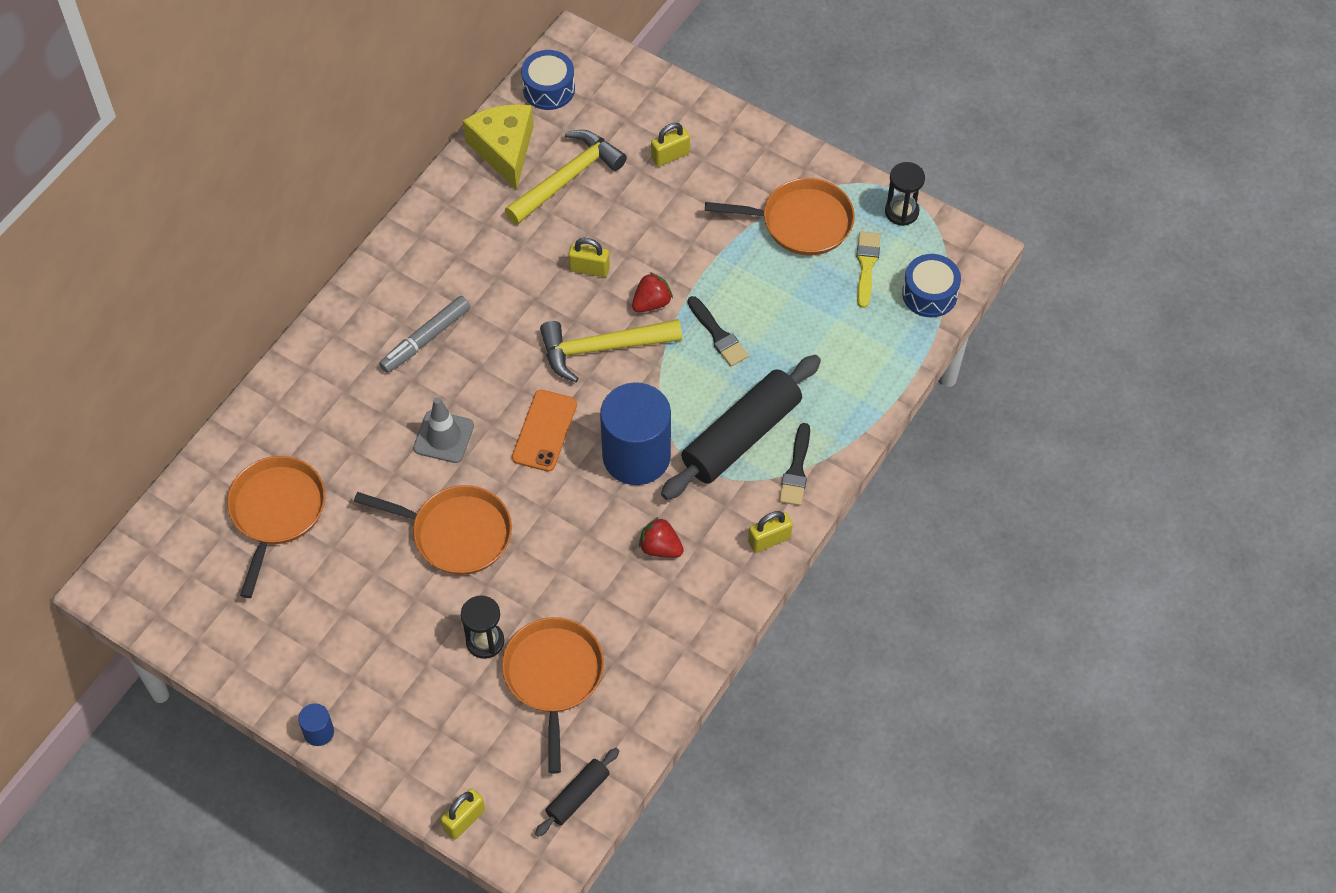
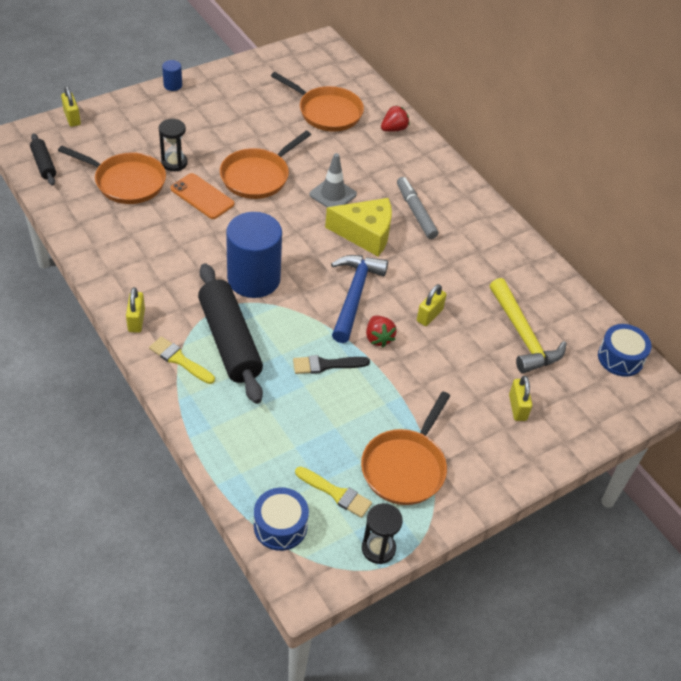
camera: 110 degrees right, 10 degrees down
yellow cheese [463,104,534,190] -> yellow cheese moved to [325,198,392,256]
orange phone [512,390,577,472] -> orange phone moved to [171,173,234,219]
yellow hammer [540,319,682,382] -> blue hammer [331,255,388,343]
red strawberry [639,517,684,558] -> red strawberry moved to [381,105,410,132]
black brush [779,423,810,506] -> yellow brush [149,336,215,384]

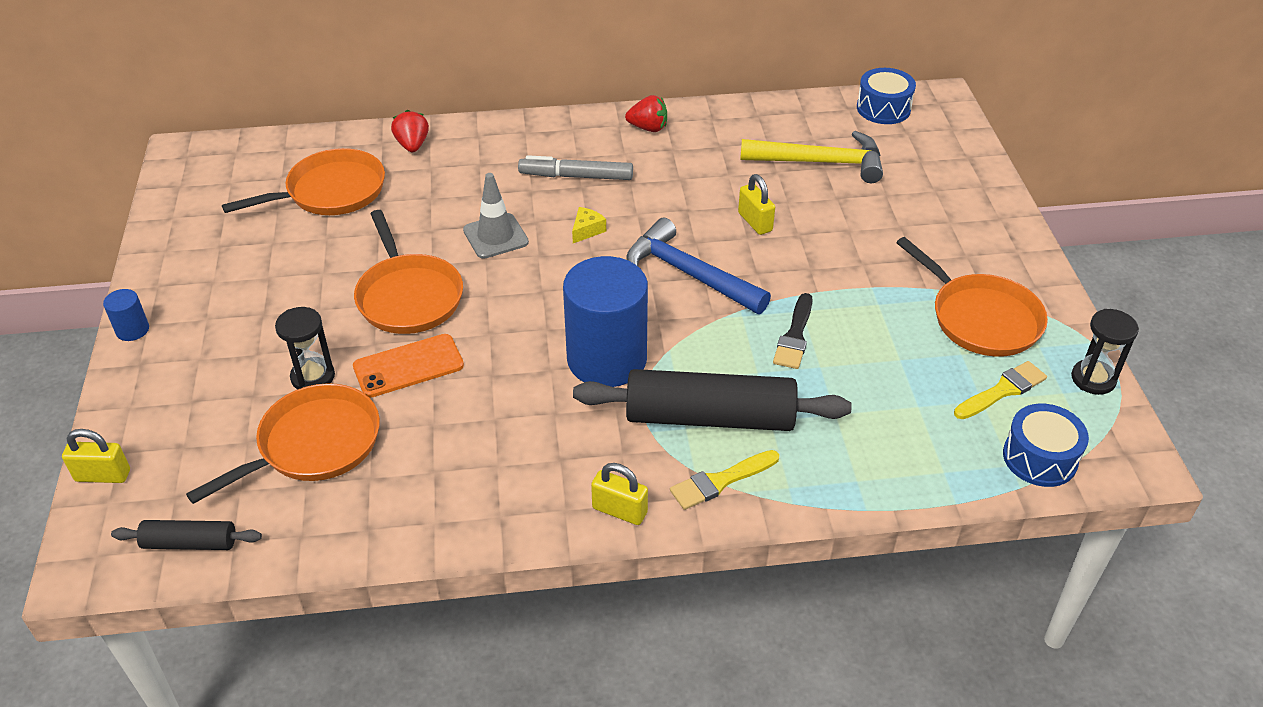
camera: 60 degrees left, 5 degrees down
yellow cheese [325,198,392,256] -> yellow cheese [572,207,606,243], size x0.42
red strawberry [366,316,397,347] -> red strawberry moved to [625,95,667,132]
yellow padlock [509,376,532,421] -> none

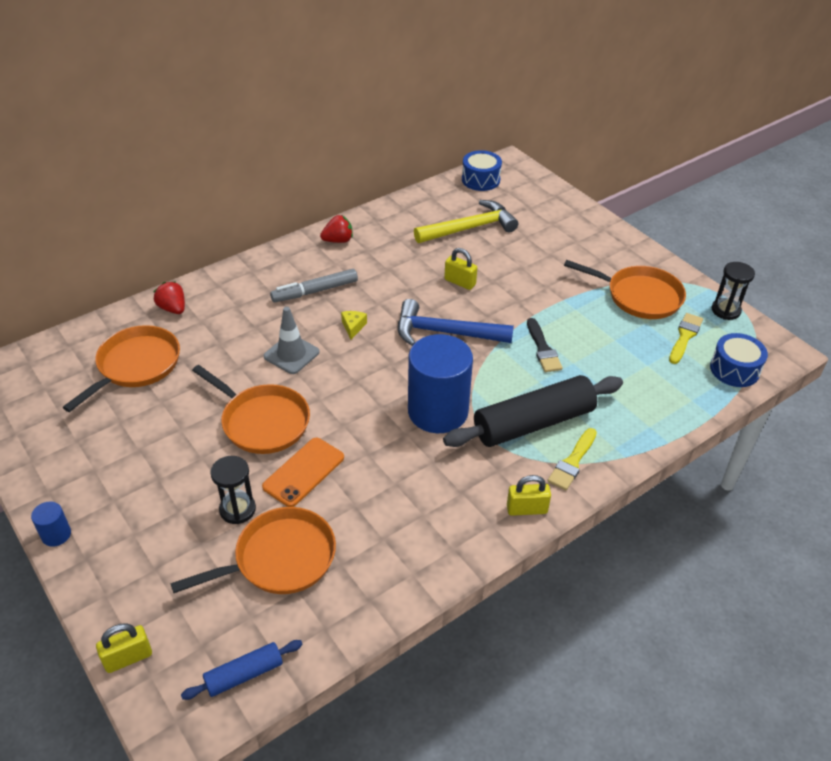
camera: 30 degrees left, 0 degrees up
black rolling pin [111,520,262,550] -> blue rolling pin [181,640,303,700]
orange pan [186,383,380,504] -> orange pan turned 45 degrees clockwise [171,507,336,594]

